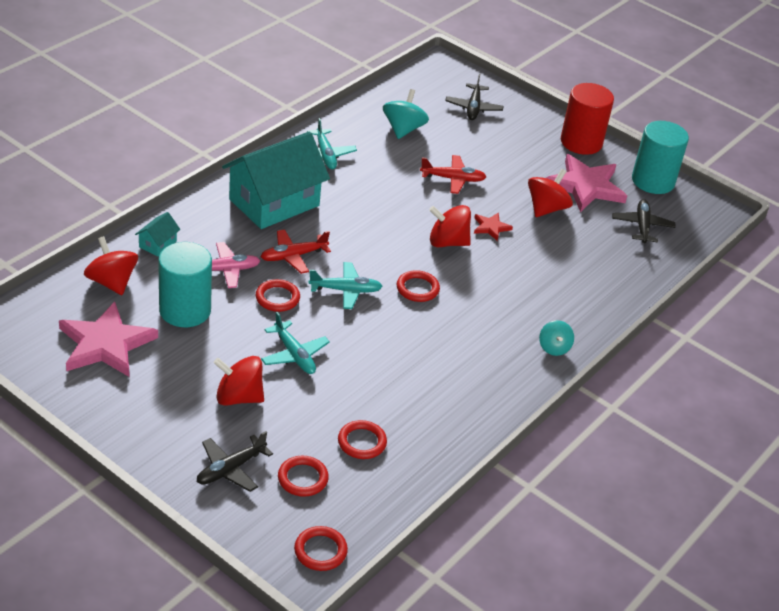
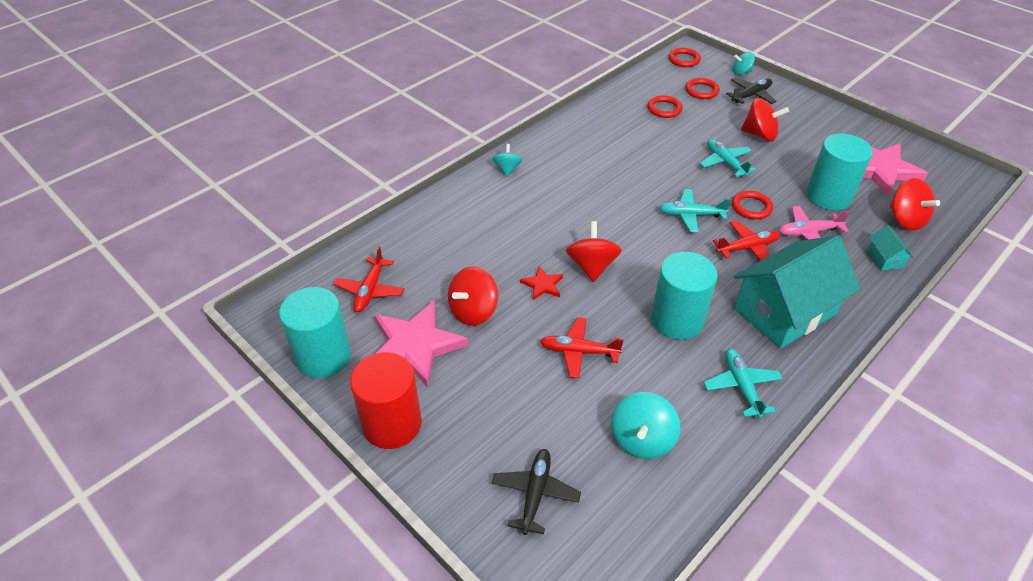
camera: 170 degrees left, 5 degrees up
turquoise house [135,212,180,256] -> turquoise house turned 45 degrees counterclockwise [867,225,914,270]
red ring [397,270,440,302] -> none
red spinning top [429,205,471,247] -> red spinning top turned 105 degrees counterclockwise [566,221,622,282]
black plane [612,199,676,243] -> red plane [334,247,404,312]
none -> turquoise cylinder [651,252,718,340]
none -> turquoise spinning top [733,52,755,75]

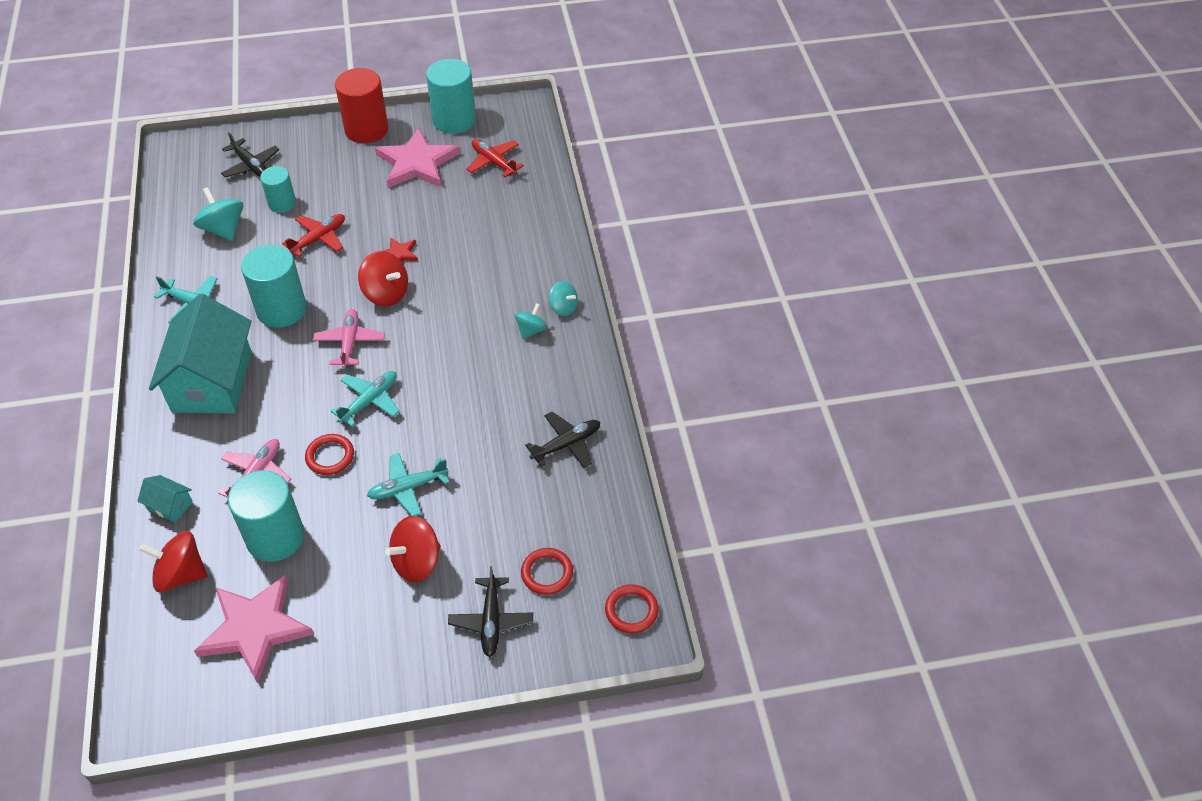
camera: 125 degrees right, 5 degrees up
red spinning top [448,266,498,326] -> none
red ring [648,95,683,118] -> none
turquoise plane [699,139,756,177] -> turquoise plane turned 150 degrees clockwise [367,453,450,516]
red plane [713,220,780,261] -> none
turquoise spinning top [733,52,755,75] -> turquoise spinning top moved to [515,303,547,340]
none -> turquoise cylinder [260,166,296,213]
none -> pink plane [313,309,385,368]
none -> black plane [525,412,600,468]

